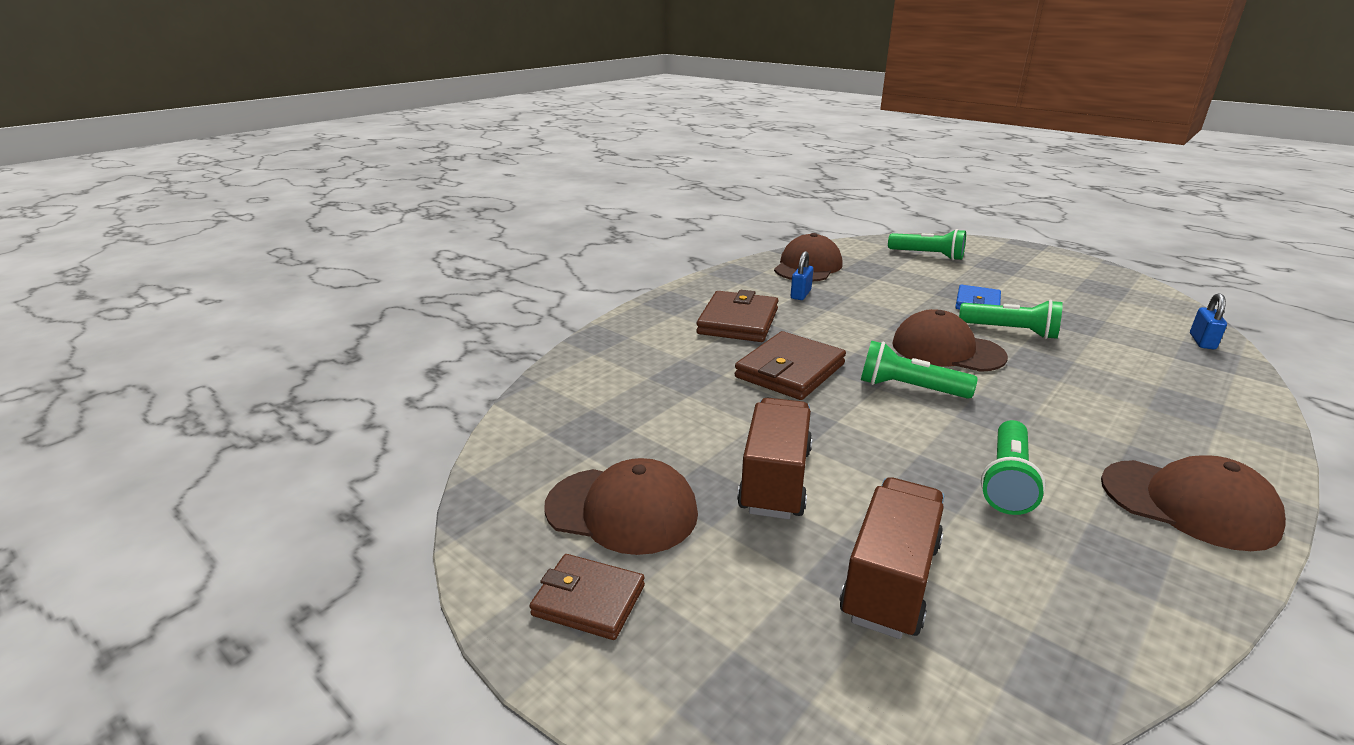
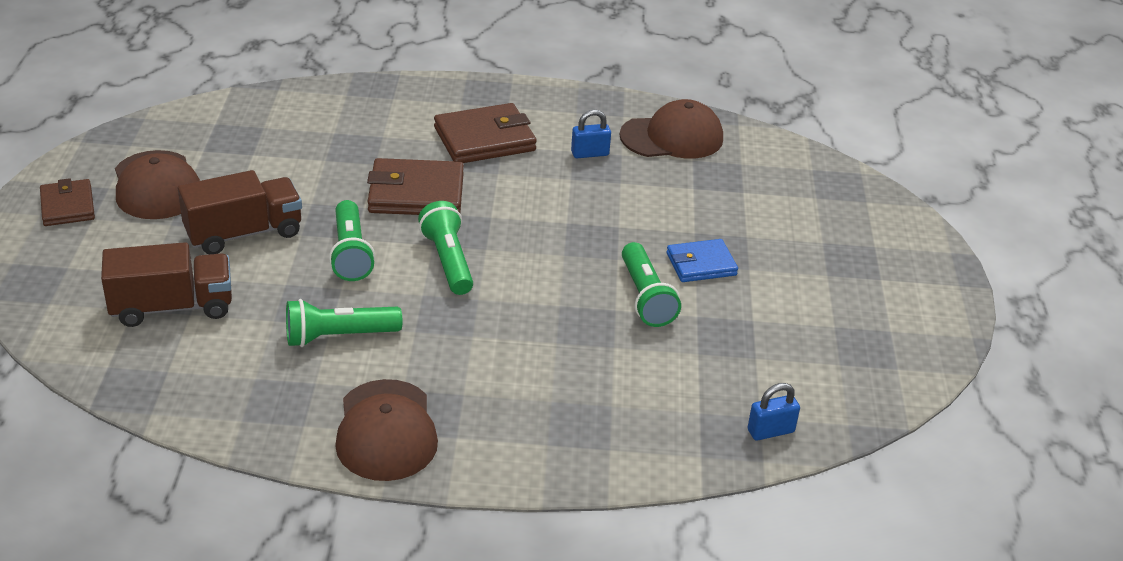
camera: 50 degrees right, 10 degrees up
green flashlight [888,229,966,260] -> green flashlight moved to [329,200,375,281]
brown cap [892,309,1008,372] -> none

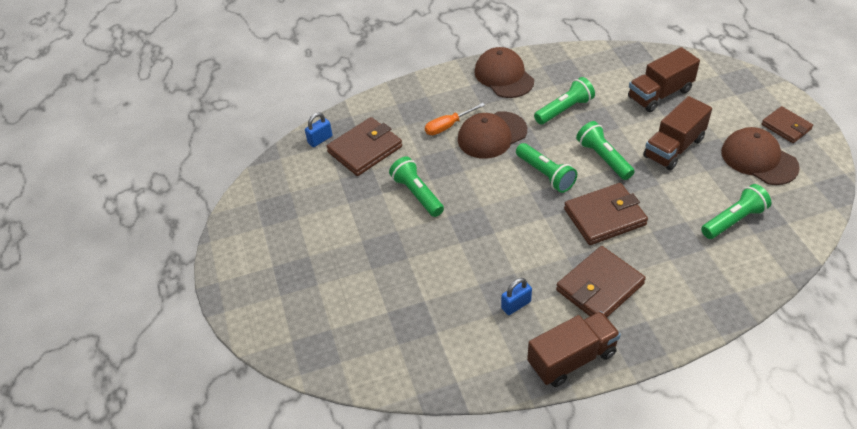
camera: 165 degrees right, 10 degrees up
brown cap [620,99,723,159] -> brown cap moved to [458,111,527,159]
blue wallet [666,239,738,282] -> none
none -> brown wallet [326,117,402,176]
none -> orange screwdriver [425,103,485,135]
none -> brown truck [527,311,621,387]
none -> green flashlight [701,184,771,239]

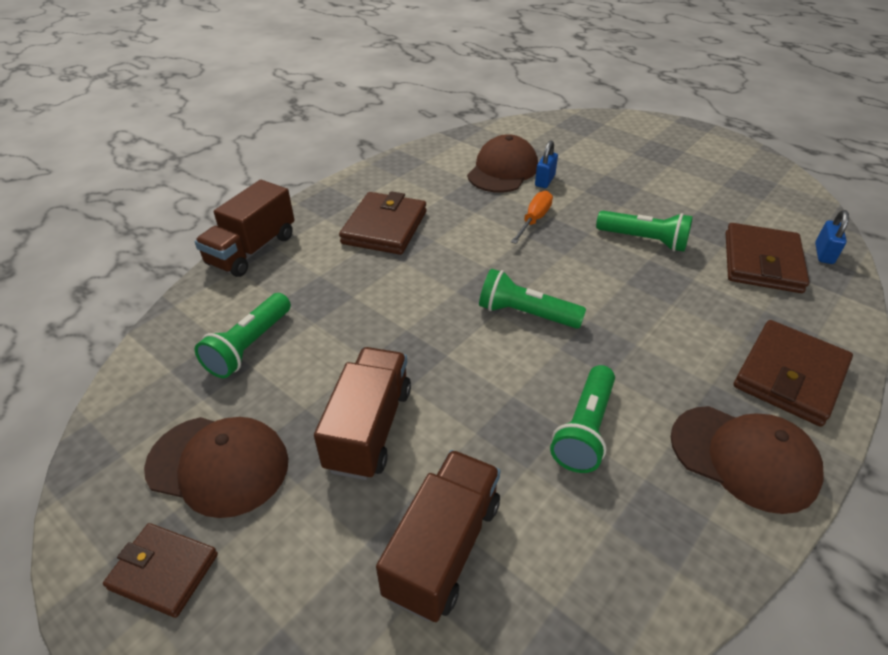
camera: 145 degrees right, 5 degrees down
orange screwdriver [425,103,485,135] -> orange screwdriver moved to [511,191,553,244]
brown cap [458,111,527,159] -> brown cap moved to [467,134,538,193]
blue padlock [501,278,532,315] -> blue padlock moved to [535,140,558,188]
brown truck [527,311,621,387] -> brown truck moved to [195,180,295,277]
brown wallet [564,183,648,245] -> brown wallet moved to [734,320,853,427]
green flashlight [576,121,635,180] -> none

